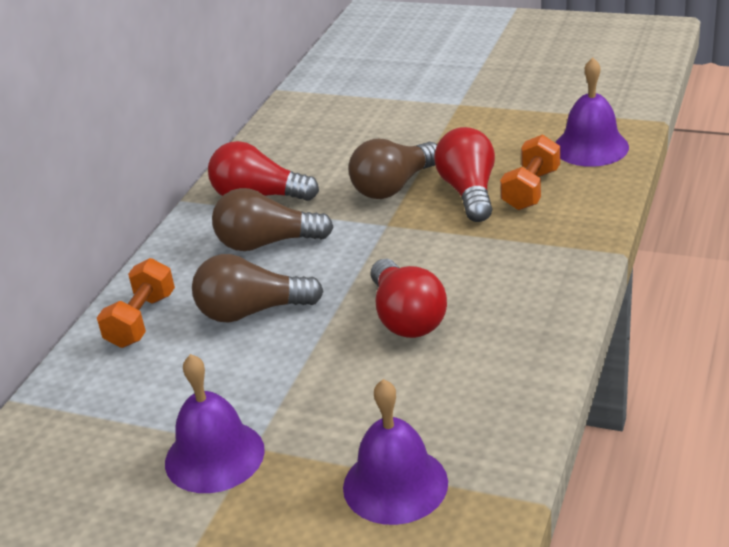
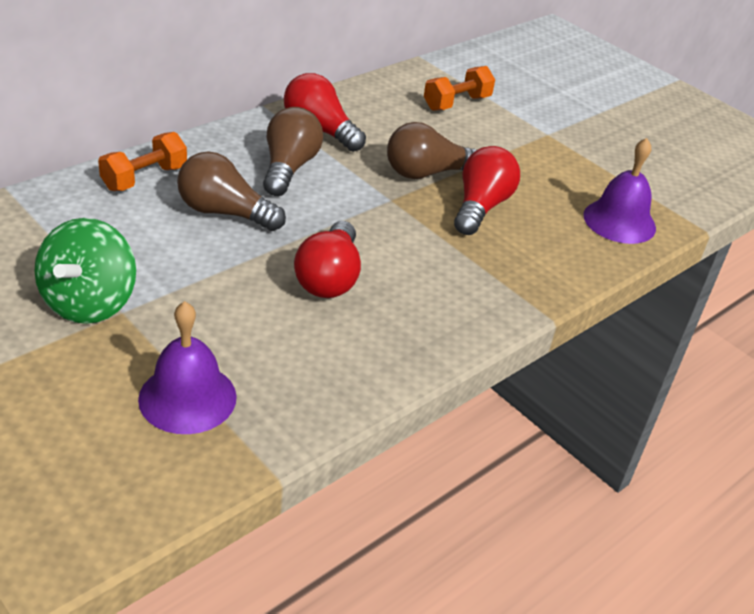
camera: 20 degrees right, 5 degrees up
purple bell [165,354,265,493] -> green spinning top [34,218,136,324]
brown light bulb [212,188,334,251] -> brown light bulb turned 75 degrees clockwise [263,107,323,196]
orange dumbbell [500,134,560,210] -> orange dumbbell moved to [424,66,495,111]

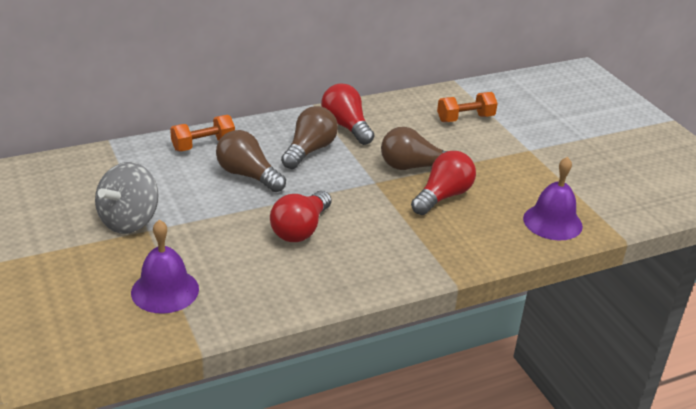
camera: 20 degrees right, 5 degrees down
green spinning top [34,218,136,324] -> grey spinning top [95,162,158,234]

